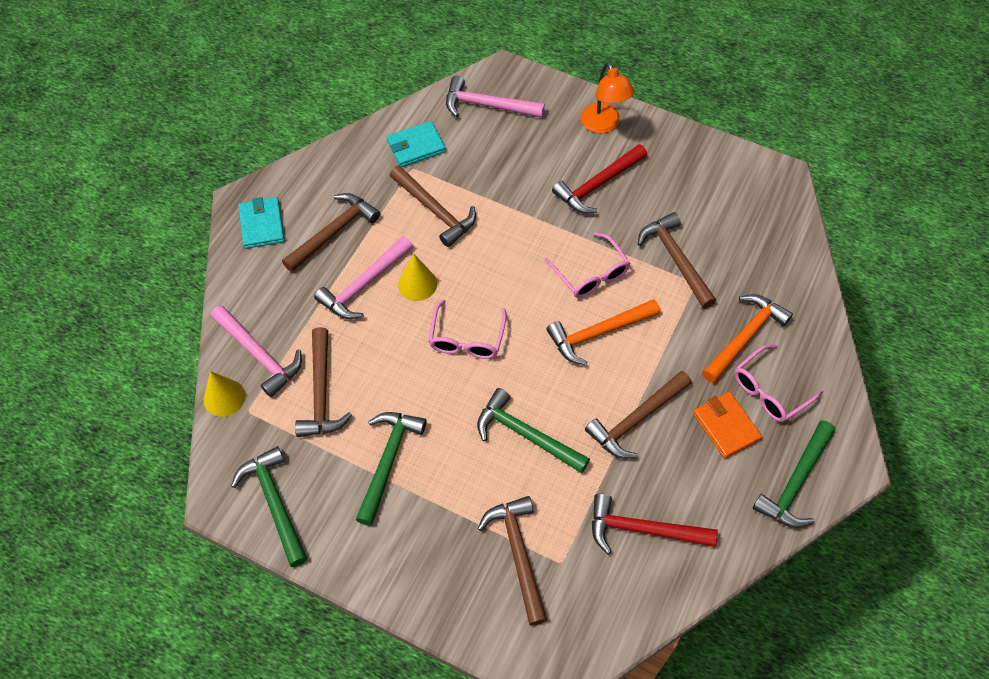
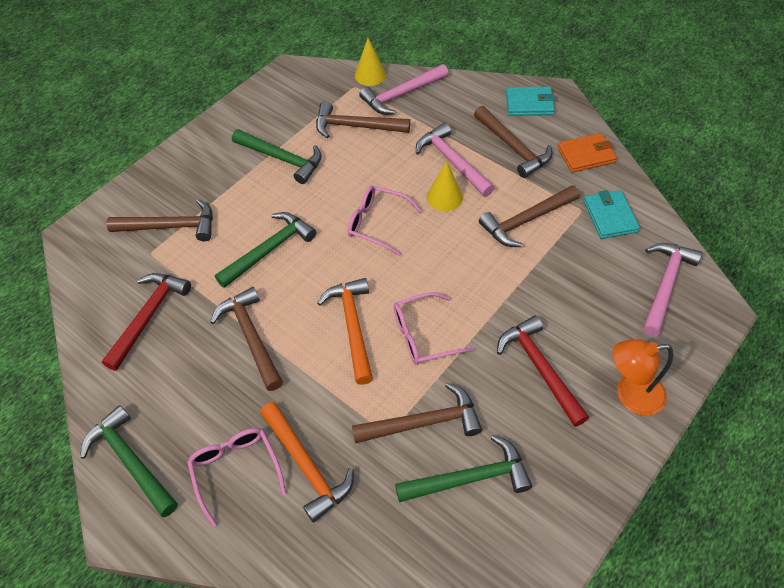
camera: 105 degrees right, 5 degrees down
green hammer [231,446,307,567] -> green hammer moved to [395,435,532,502]
orange wallet [693,392,762,459] -> orange wallet moved to [557,133,617,173]

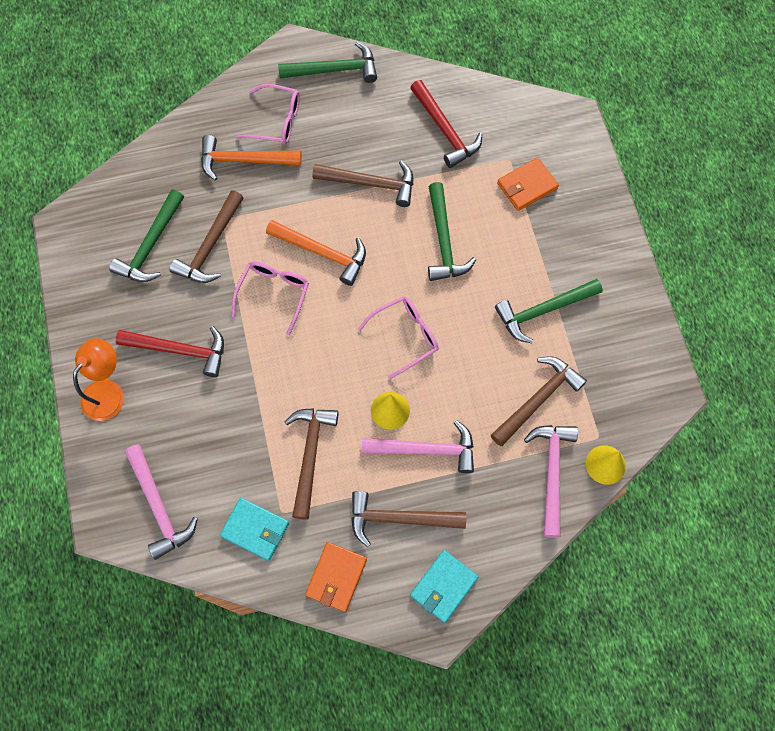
camera: 125 degrees right, 15 degrees up
brown hammer [107,199,213,241] -> orange wallet [497,158,559,211]

